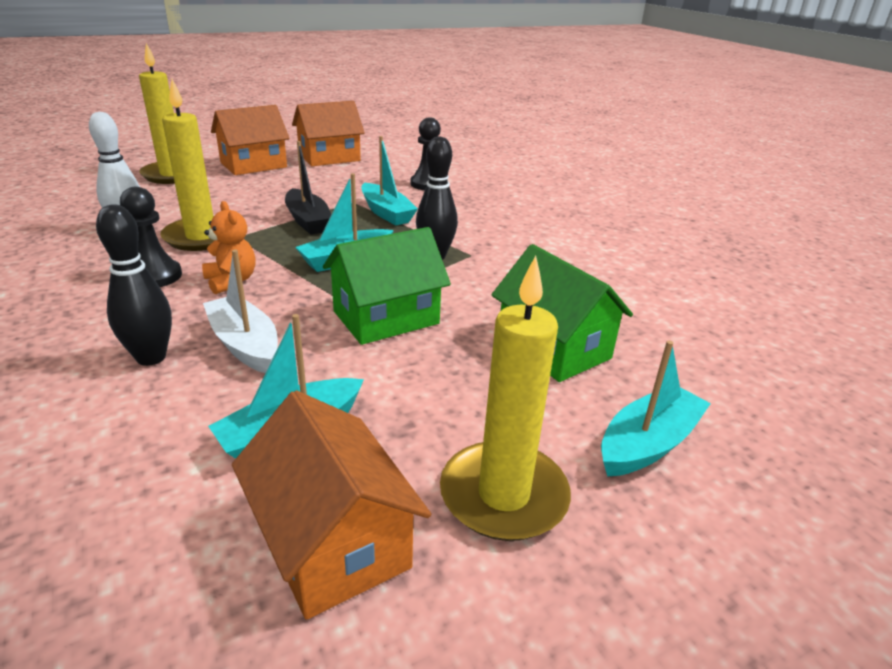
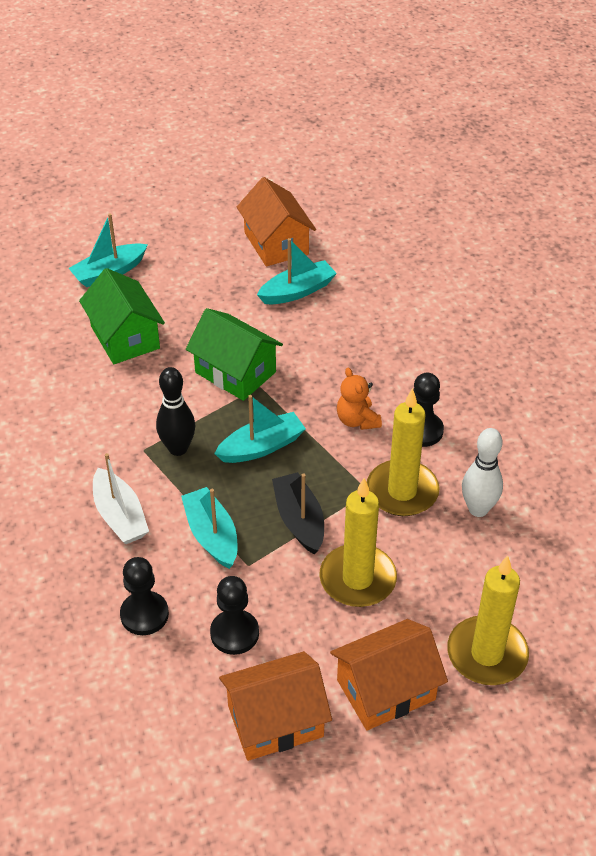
camera: 170 degrees left, 15 degrees up
black bowling pin [96,204,172,366] -> none
white boat [203,250,278,373] -> white boat moved to [93,453,149,544]
green house [323,227,451,345] -> green house turned 60 degrees clockwise [186,308,283,401]
yellow candle [440,256,571,541] -> yellow candle moved to [319,478,397,607]
none -> black pawn [210,576,259,655]

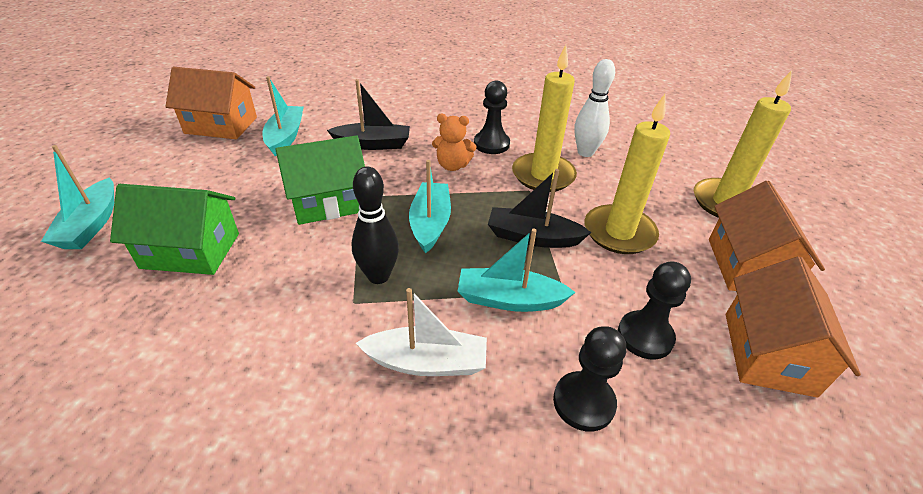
camera: 60 degrees left, 5 degrees down
none -> black boat [327,79,410,150]

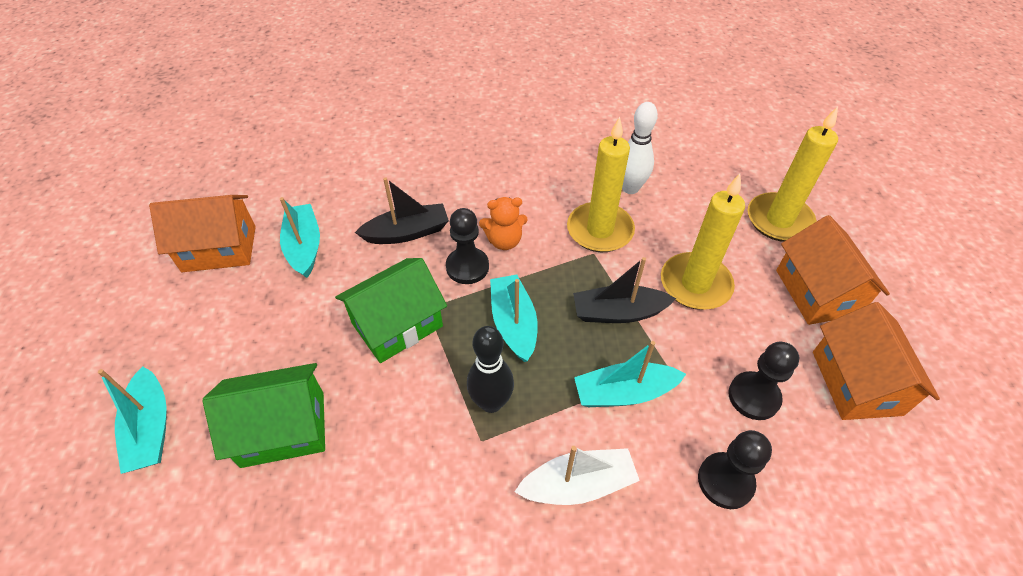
camera: 15 degrees left, 10 degrees up
black pawn [474,81,510,154] -> black pawn moved to [446,208,489,284]

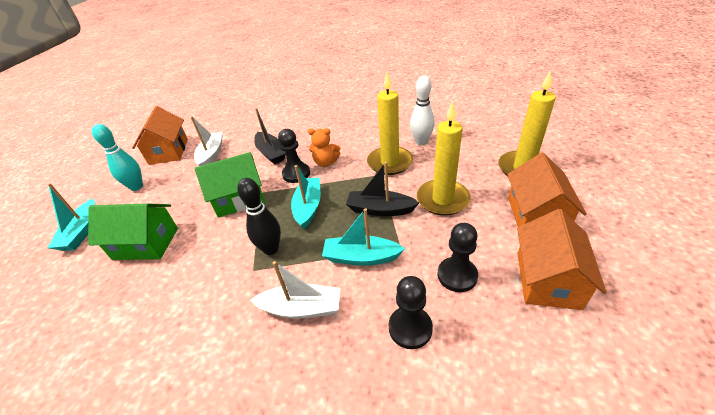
camera: 20 degrees right, 10 degrees down
orange house [149,195,256,272] -> orange house turned 75 degrees clockwise [132,106,188,165]
turquoise boat [280,197,320,278] -> white boat [190,116,223,166]
black boat [355,177,449,244] -> black boat turned 60 degrees clockwise [254,108,286,164]
none -> turquoise bowling pin [92,124,143,191]

